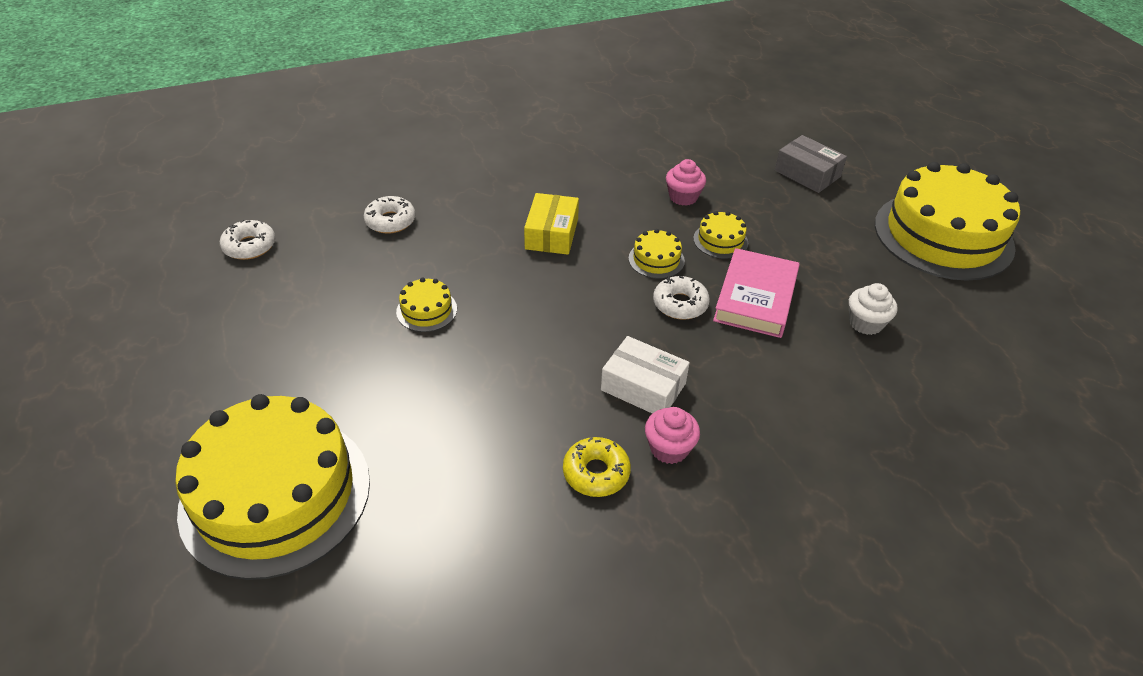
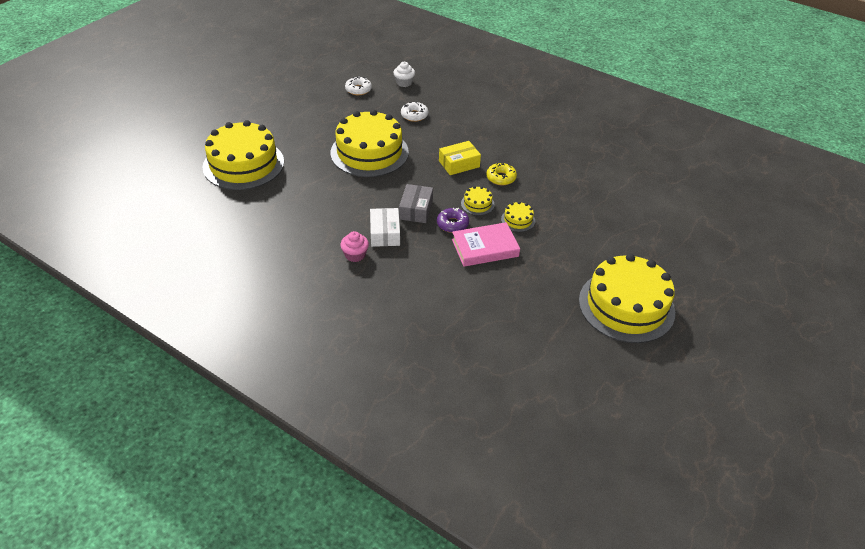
camera: 55 degrees right, 0 degrees up
yellow cake [396,278,457,332] -> yellow cake [331,110,409,177], size x2.50
yellow donut [563,437,631,497] -> yellow donut moved to [486,163,517,185]
white donut [653,276,710,320] -> purple donut [437,208,469,233]
pink cupcake [666,159,706,206] -> none
grey box [775,135,847,193] -> grey box moved to [399,184,433,223]
white cupcake [849,283,898,335] -> white cupcake moved to [393,62,415,87]

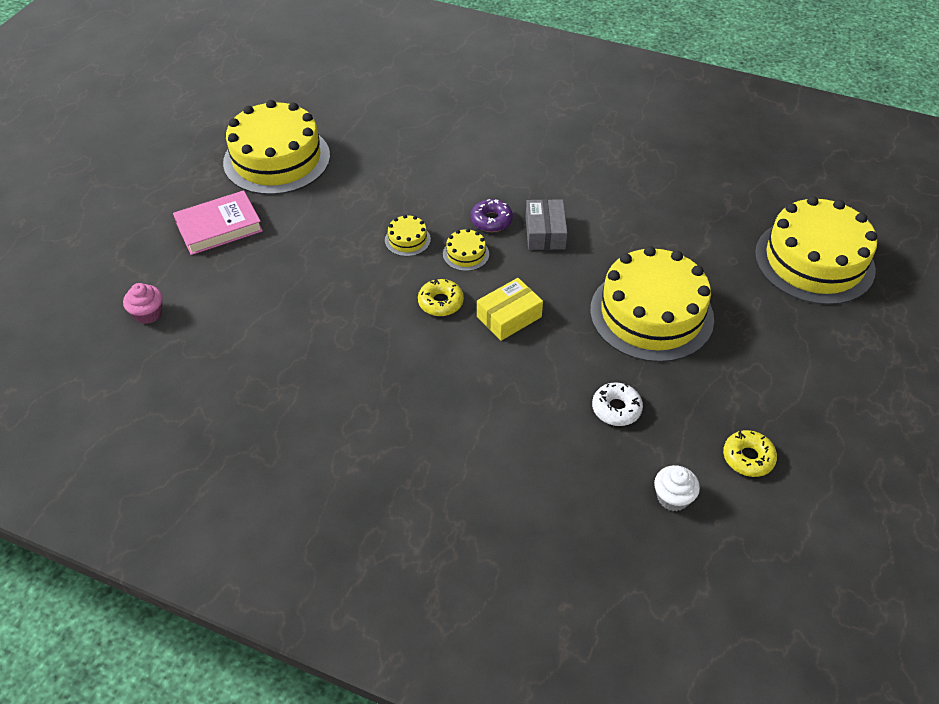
camera: 170 degrees right, 5 degrees up
pink cupcake [340,231,369,262] -> pink cupcake moved to [123,283,163,324]
white donut [345,76,372,95] -> yellow donut [723,430,777,477]
white box [370,208,400,247] -> none
pink book [452,222,520,267] -> pink book moved to [173,190,263,255]

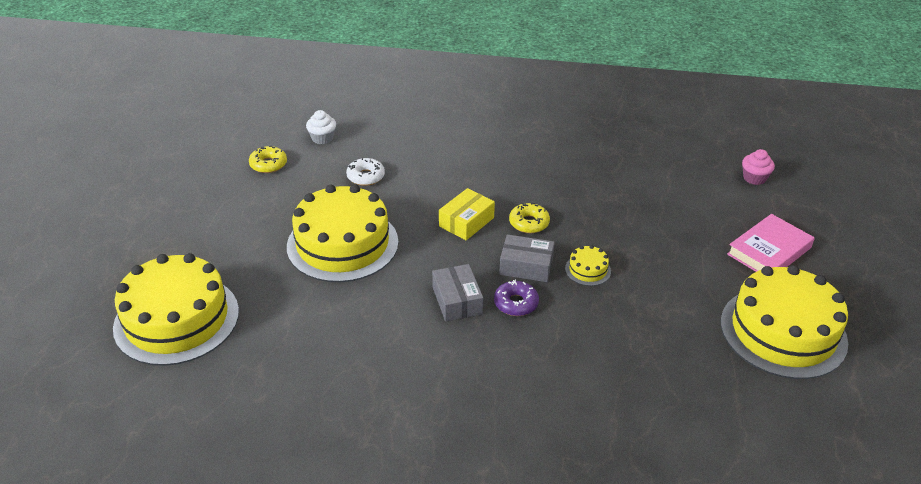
camera: 165 degrees right, 10 degrees down
yellow cake [443,229,489,271] -> grey box [499,235,555,282]

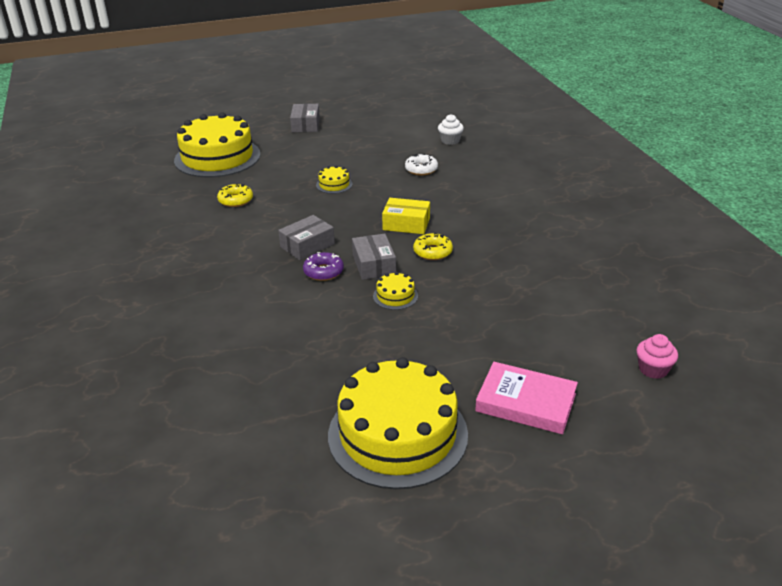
camera: 65 degrees right, 5 degrees down
yellow donut [249,146,287,173] -> yellow donut moved to [217,183,253,207]
yellow cake [287,184,398,282] -> yellow cake [316,165,352,194], size x0.40
none -> grey box [290,104,320,132]

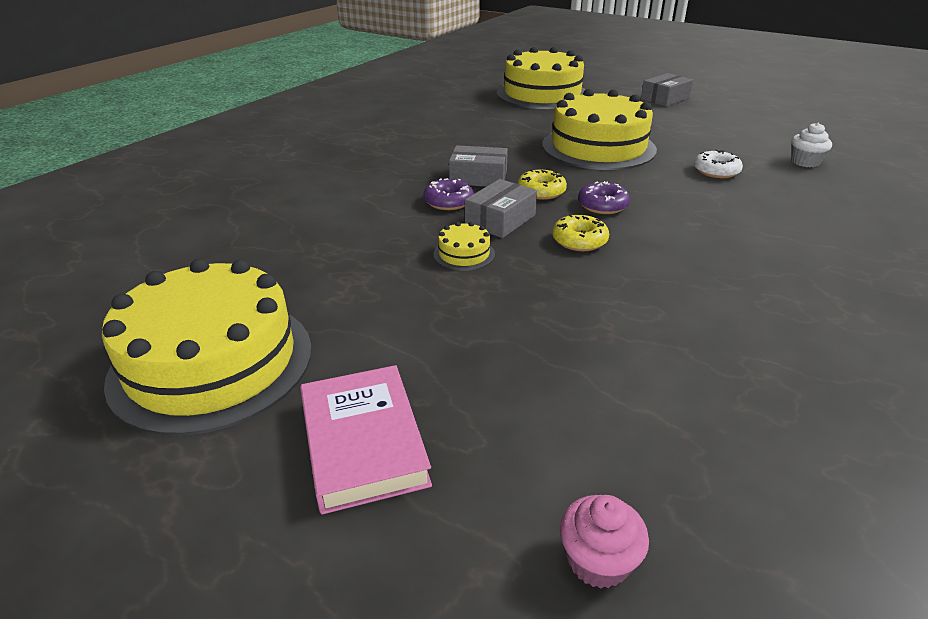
camera: 50 degrees right, 0 degrees up
yellow donut [217,183,253,207] -> yellow donut moved to [517,170,567,200]
yellow cake [316,165,352,194] -> yellow cake [542,89,657,170], size x2.50
yellow box [382,198,430,234] -> purple donut [578,181,630,214]

